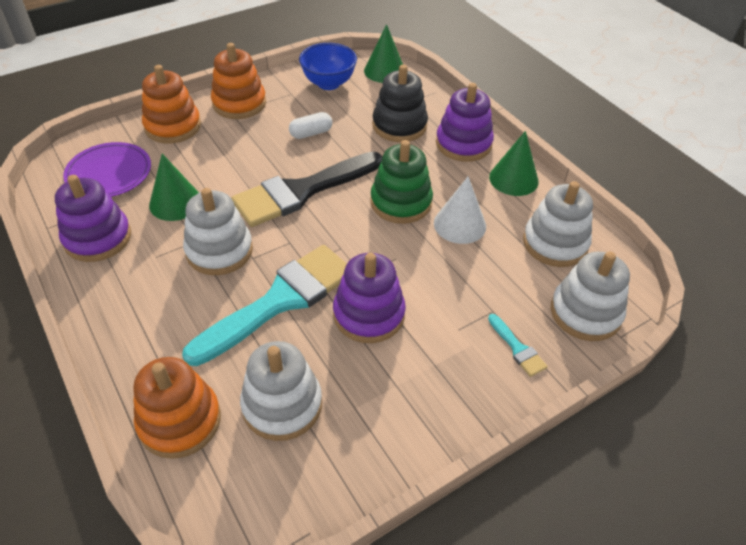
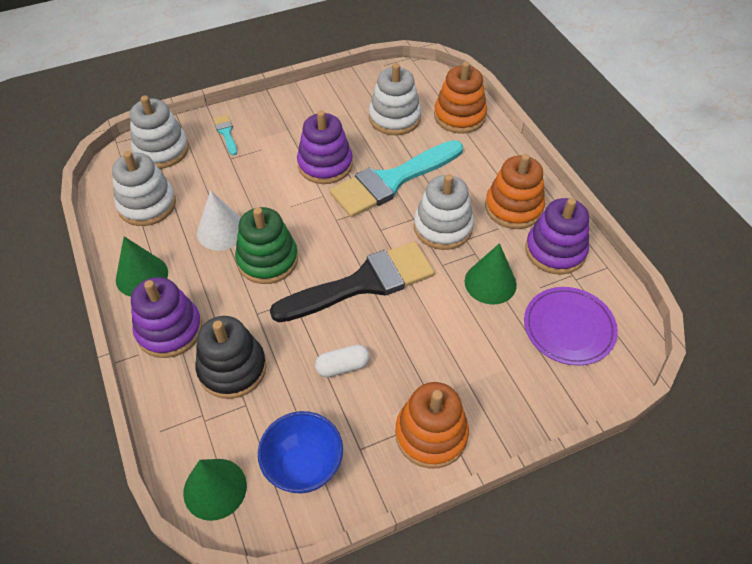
camera: 170 degrees left, 5 degrees up
orange stacking toy [142,65,201,143] -> orange stacking toy moved to [485,154,545,229]

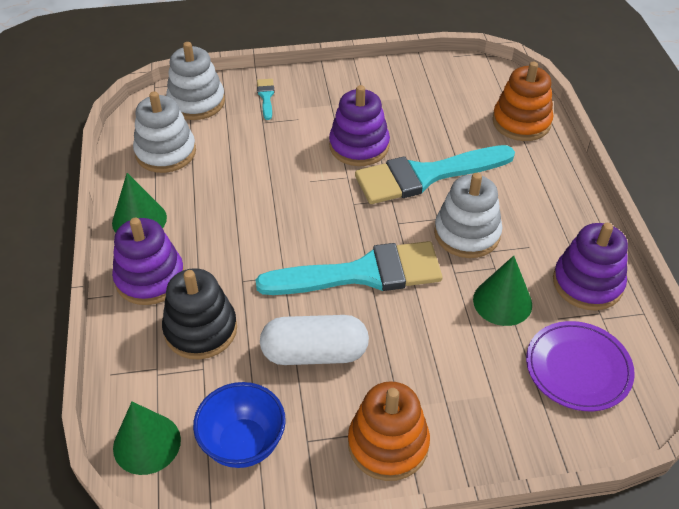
camera: 15 degrees right, 5 degrees down
white cone [197,190,241,251] -> none
green stacking toy [235,207,298,284] -> none
black brush [270,241,435,322] -> turquoise brush [256,241,443,295]
white capsule [315,345,370,377] -> white capsule [260,315,369,365], size x1.78
white stacking toy [369,63,421,135] -> none
orange stacking toy [485,154,545,229] -> none

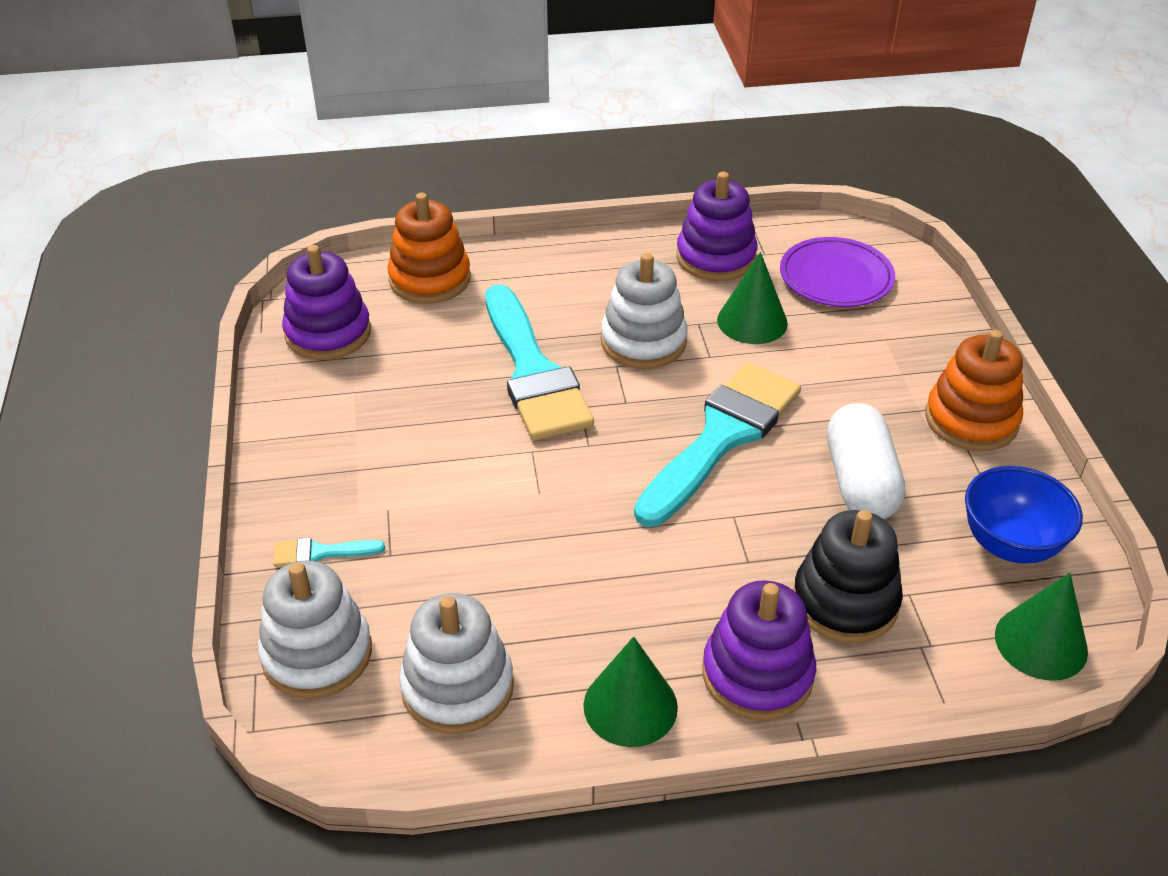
camera: 90 degrees left, 5 degrees down
turquoise brush [256,241,443,295] -> turquoise brush turned 45 degrees clockwise [634,362,801,527]
purple stacking toy [329,85,390,166] -> purple stacking toy moved to [282,245,371,360]

